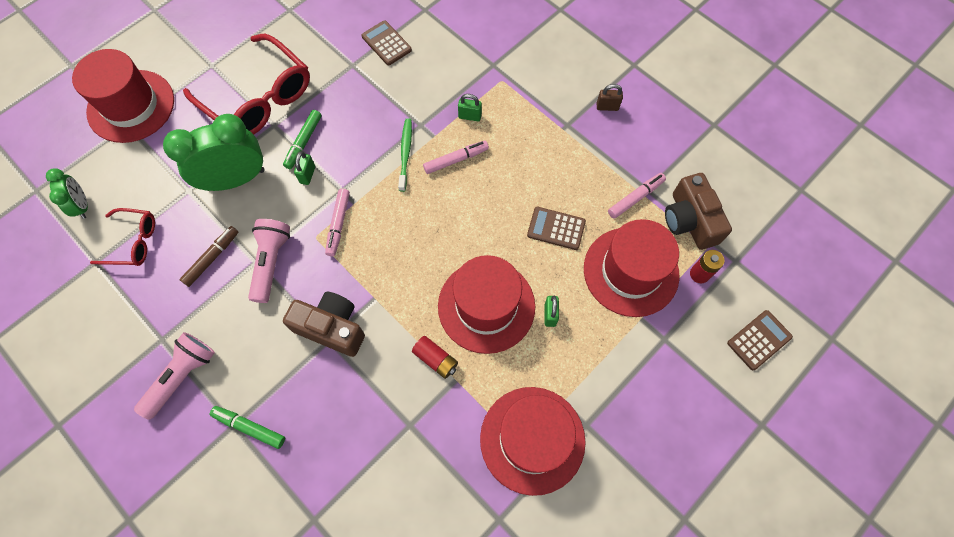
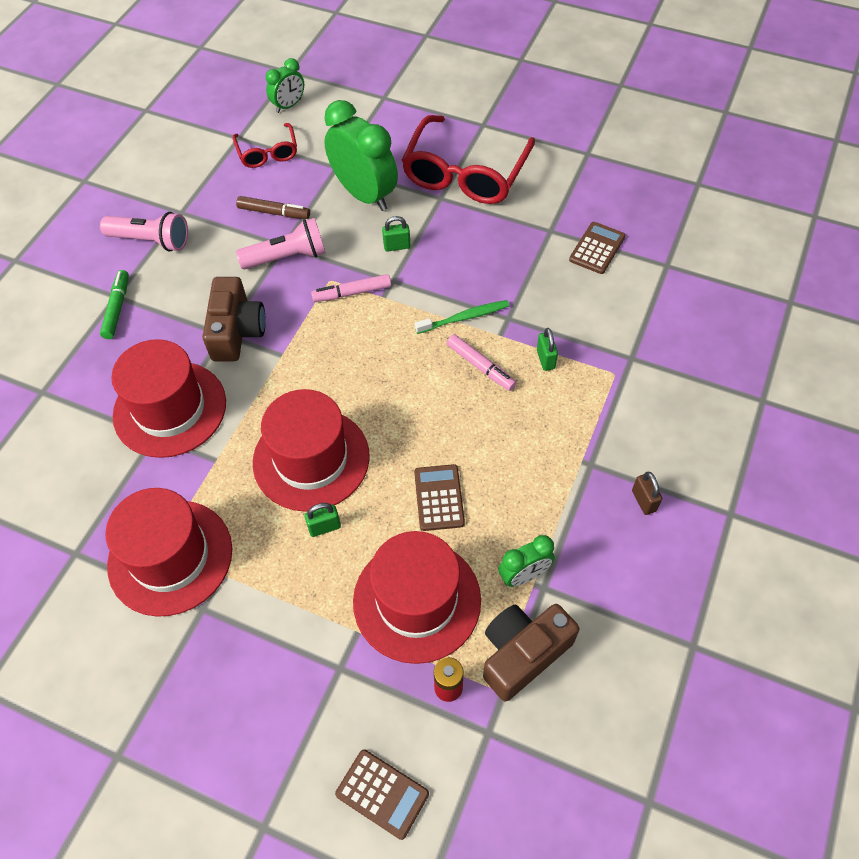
camera: 70 degrees right, 10 degrees down
red hat [72,49,174,143] -> red hat moved to [111,339,226,458]
green marker [283,110,322,169] -> none
red battery [412,336,458,379] -> none
pink marker [608,173,666,219] -> green clock [498,535,555,587]

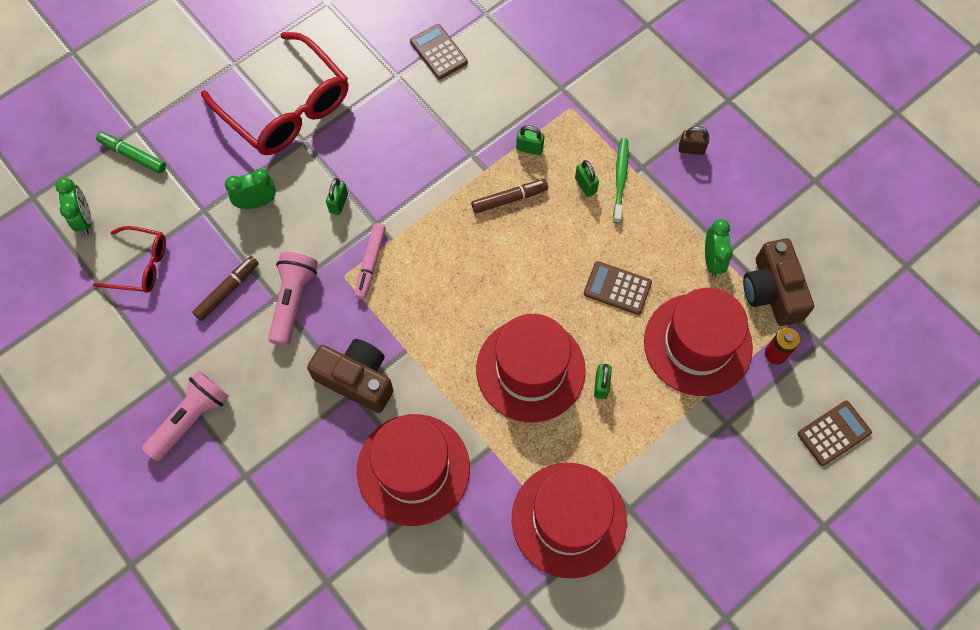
camera: 65 degrees left, 10 degrees up
green marker [100,270,129,339] -> green marker moved to [96,132,166,174]
green clock [324,100,398,211] -> green clock [225,169,276,209], size x0.52
green toothbrush [415,300,509,334] -> green toothbrush moved to [613,138,629,223]
pink marker [447,334,516,391] -> brown marker [471,180,548,213]
none -> green padlock [575,160,599,197]

